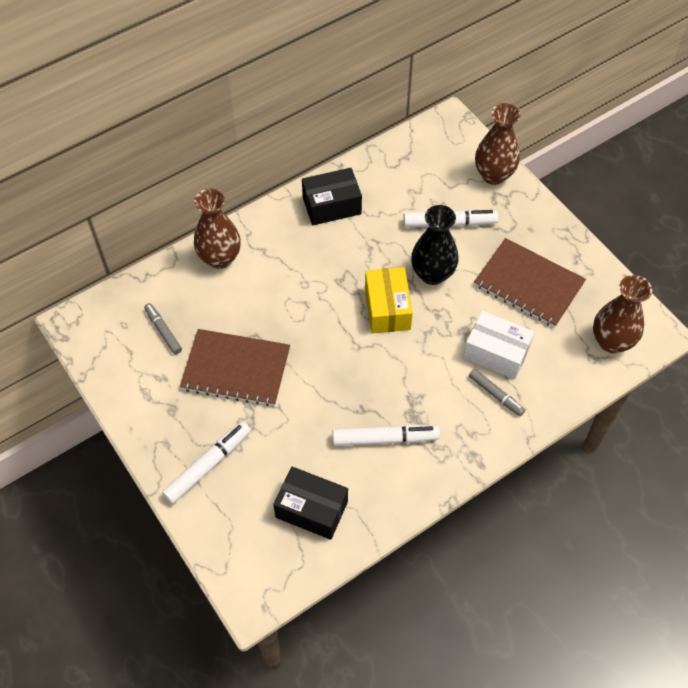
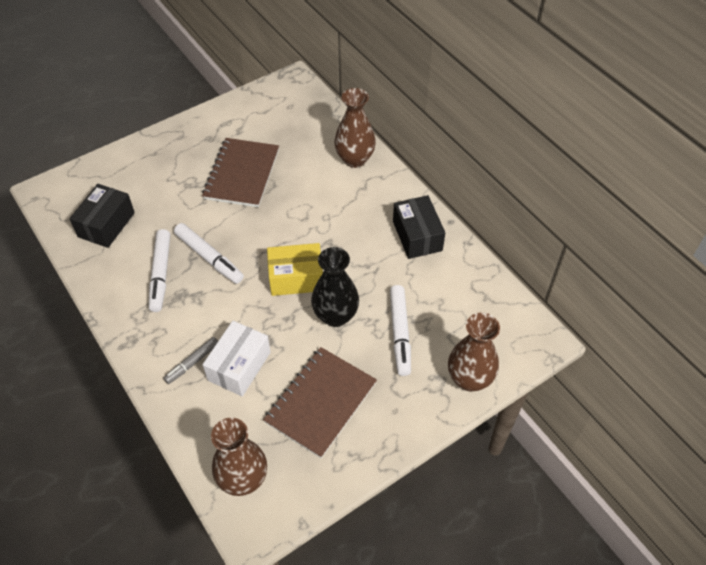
camera: 90 degrees right, 5 degrees down
grey marker [144,303,182,354] -> none
white marker [162,421,251,504] -> white marker moved to [174,223,244,284]

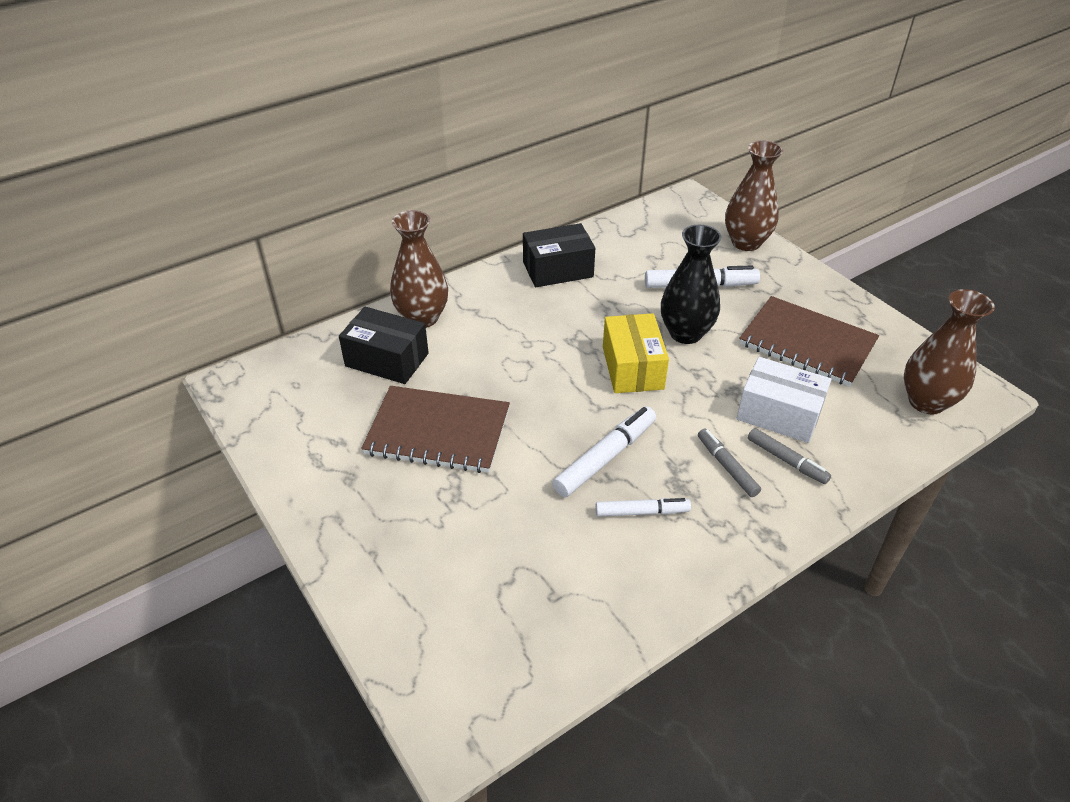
camera: 90 degrees left, 10 degrees down
black box [69,184,135,248] -> black box moved to [339,307,429,384]
white marker [149,229,170,312] -> white marker [595,498,691,517], size x0.64
none -> grey marker [698,428,761,497]

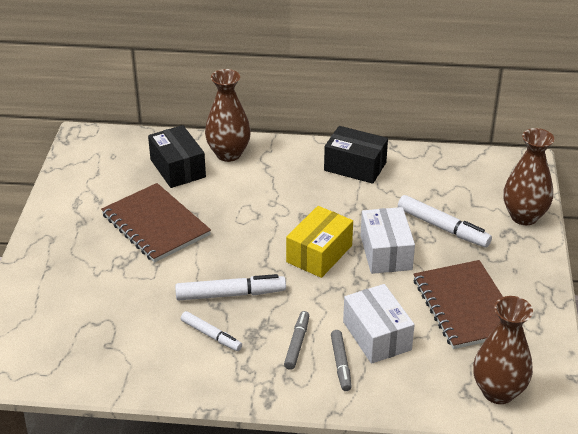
camera: 40 degrees right, 5 degrees down
black vase [661,225,722,344] -> white box [361,207,415,274]

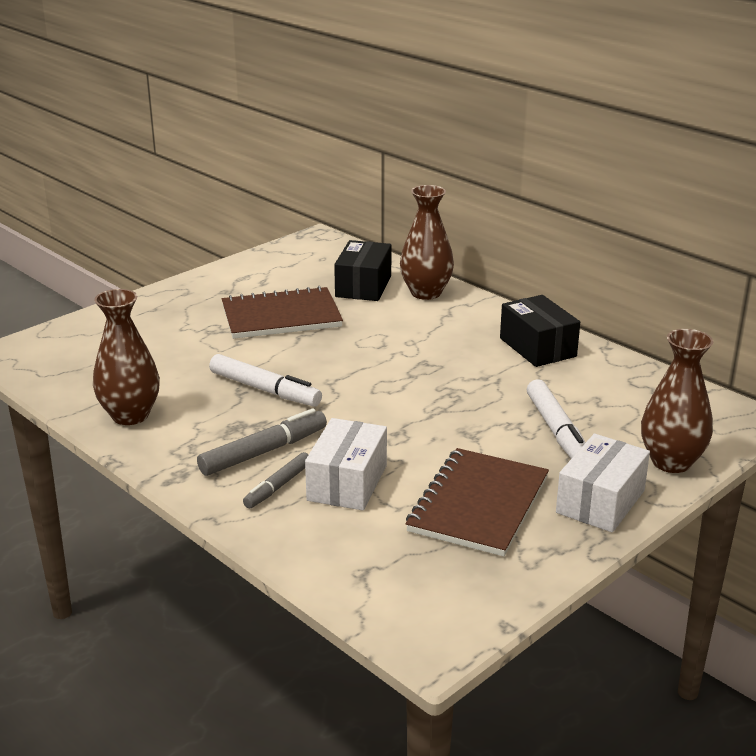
camera: 40 degrees right, 10 degrees down
brown notebook [101,183,211,263] -> brown notebook turned 75 degrees clockwise [222,286,343,339]
white marker [181,311,242,351] -> none
grey marker [284,311,309,370] -> grey marker [197,408,327,476], size x1.56
yellow box [286,206,353,278] -> none
white box [361,207,415,274] -> white box moved to [556,434,650,533]
brown vase [473,296,533,404] -> brown vase moved to [93,289,160,425]

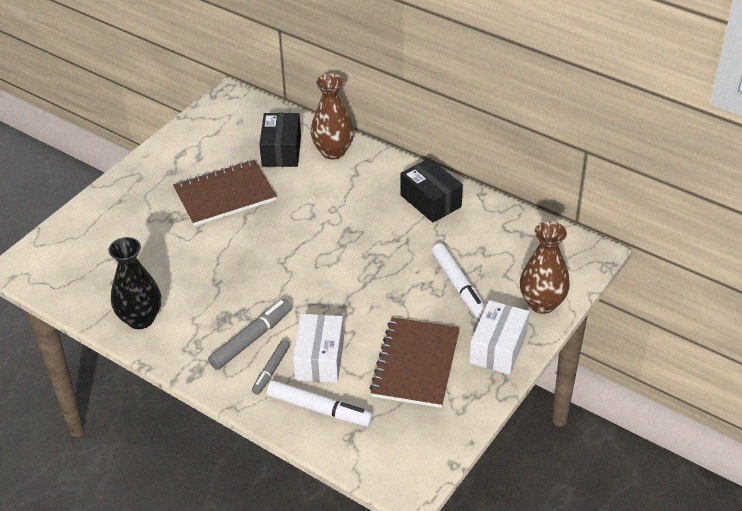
camera: 10 degrees left, 15 degrees up
brown vase [93,289,160,425] -> black vase [108,237,161,329]
white marker [209,354,322,407] -> white marker moved to [267,380,373,427]

